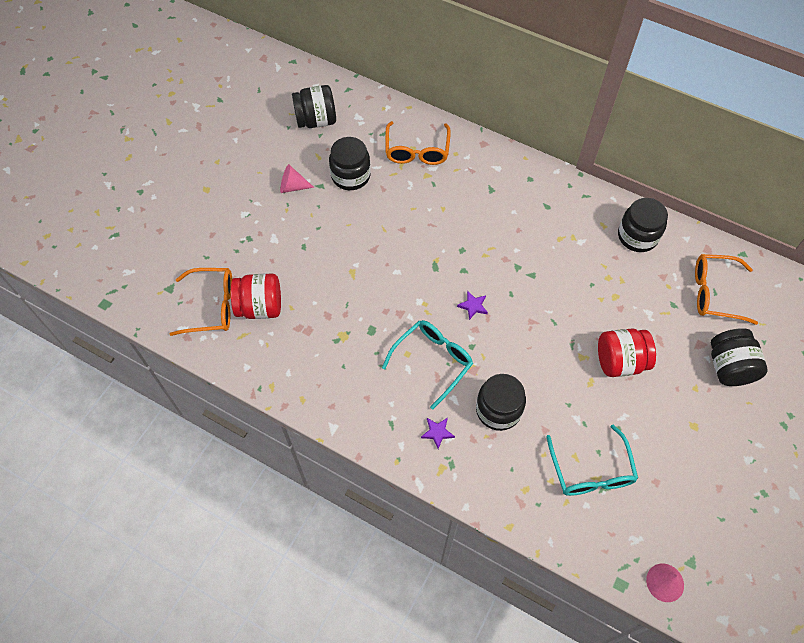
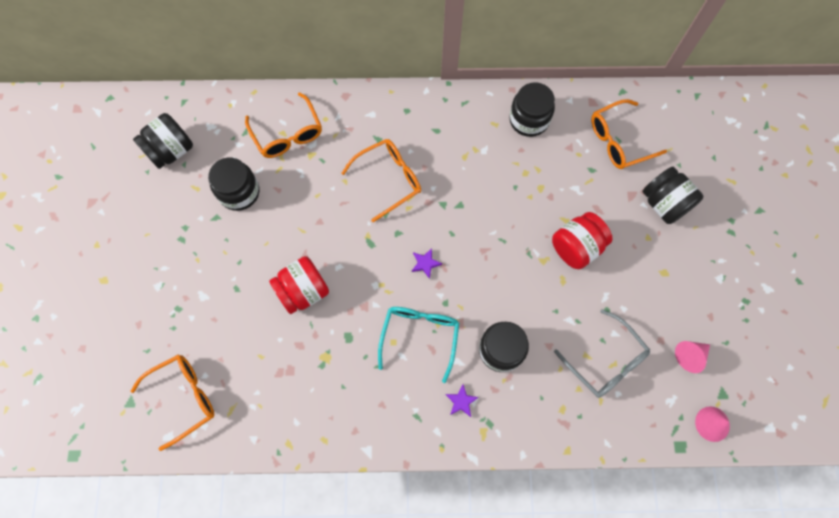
camera: 30 degrees left, 10 degrees up
red jar [231,273,281,319] -> red jar moved to [269,256,329,314]
pink cone [280,164,314,193] -> pink cone moved to [675,341,710,373]
turquoise glasses [546,425,638,496] -> grey glasses [554,309,650,398]
none -> orange glasses [342,139,421,222]

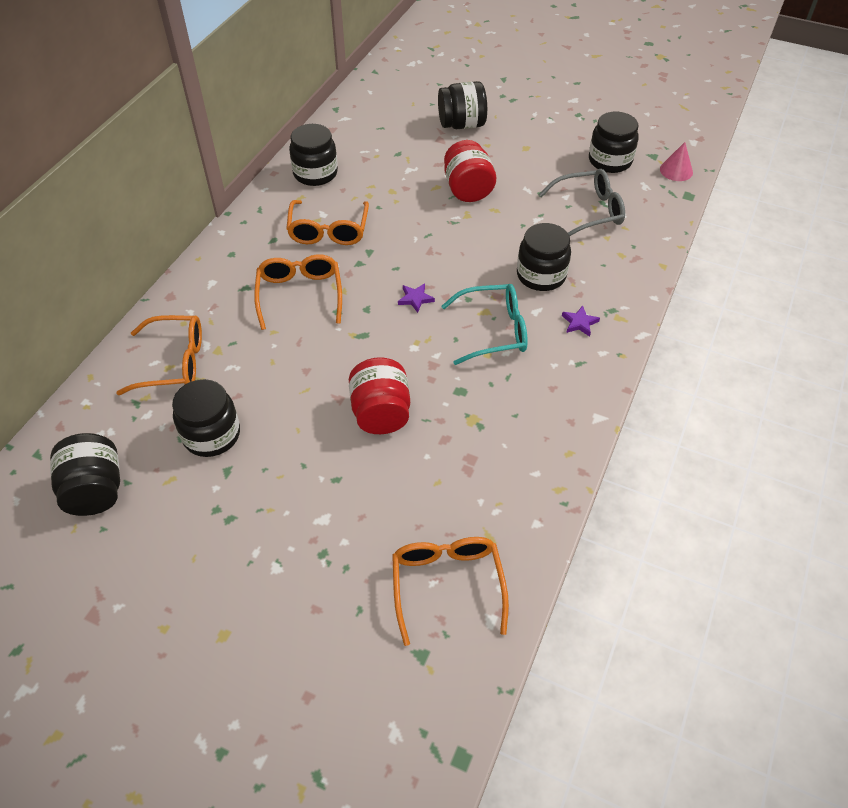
camera: 65 degrees left, 20 degrees down
turquoise glasses [378,307,459,383] -> turquoise glasses turned 135 degrees clockwise [441,284,528,365]
orange glasses [591,99,667,169] -> orange glasses moved to [286,200,369,245]
pink cone [675,341,710,373] -> black jar [589,112,639,173]

